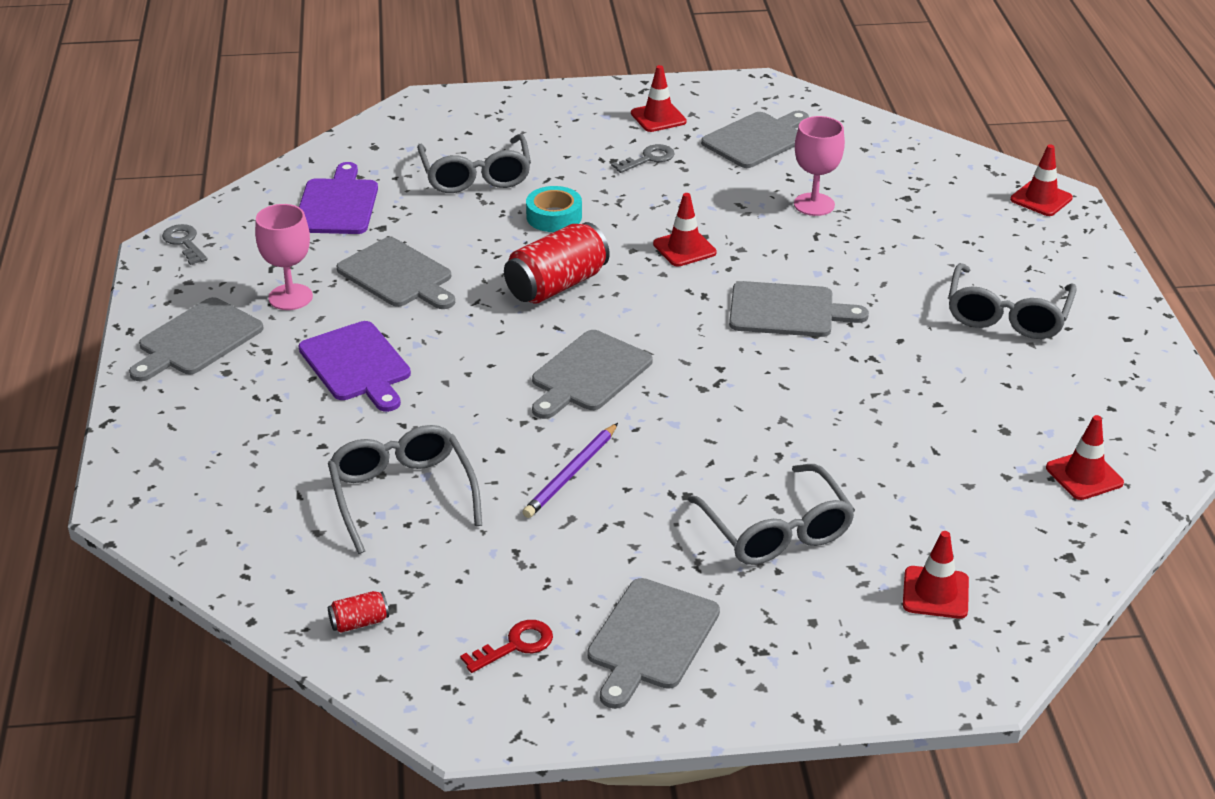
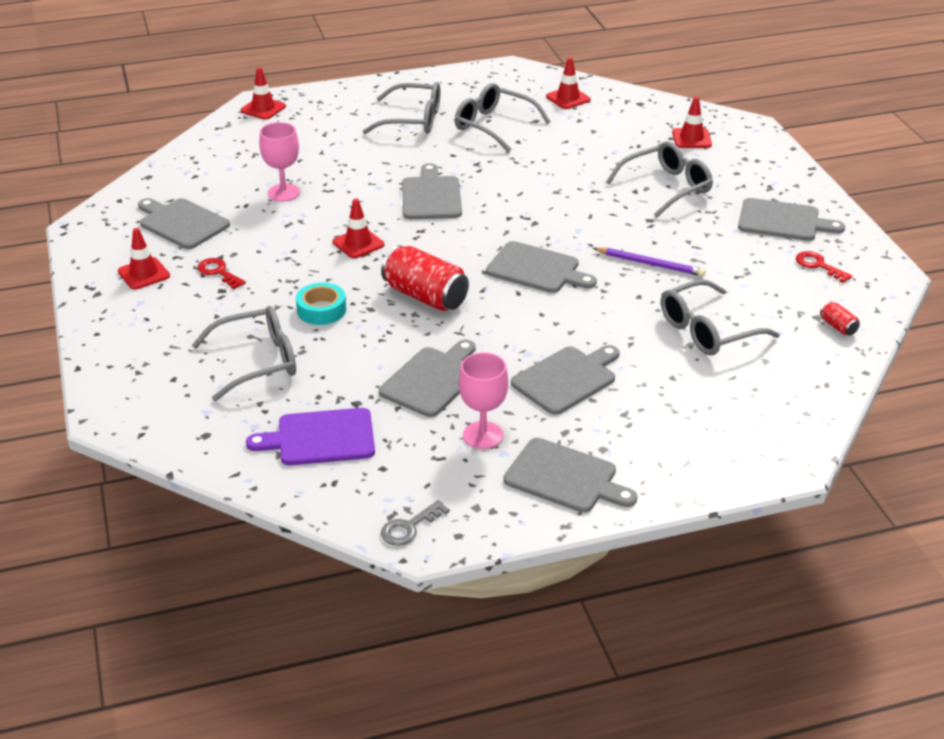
camera: 100 degrees left, 0 degrees up
purple cutting board [299,321,411,412] -> grey cutting board [511,345,620,415]
grey key [611,144,675,173] -> red key [197,258,246,289]
none -> grey glasses [455,83,550,152]

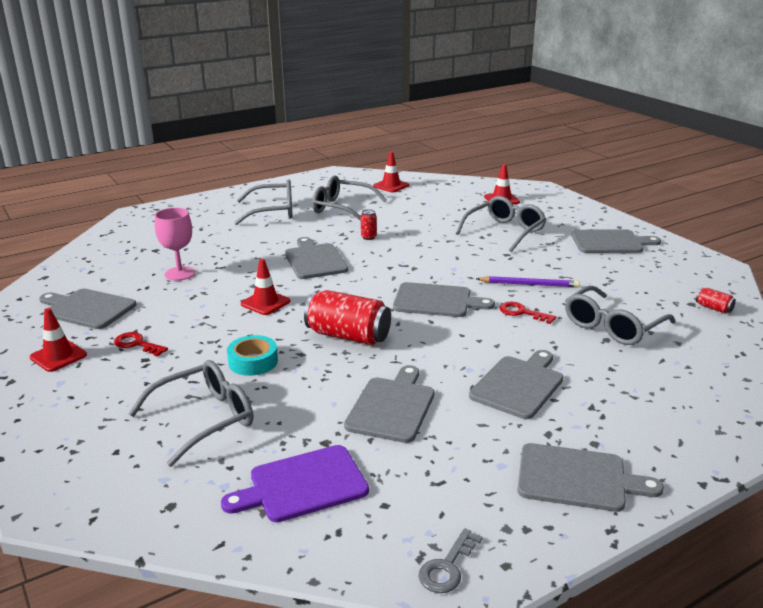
camera: 15 degrees left, 10 degrees down
red traffic cone [241,67,286,120] -> none
pink goblet [459,352,508,449] -> none
red key [796,251,852,283] -> red key moved to [499,302,556,324]
none -> red can [361,209,377,240]

